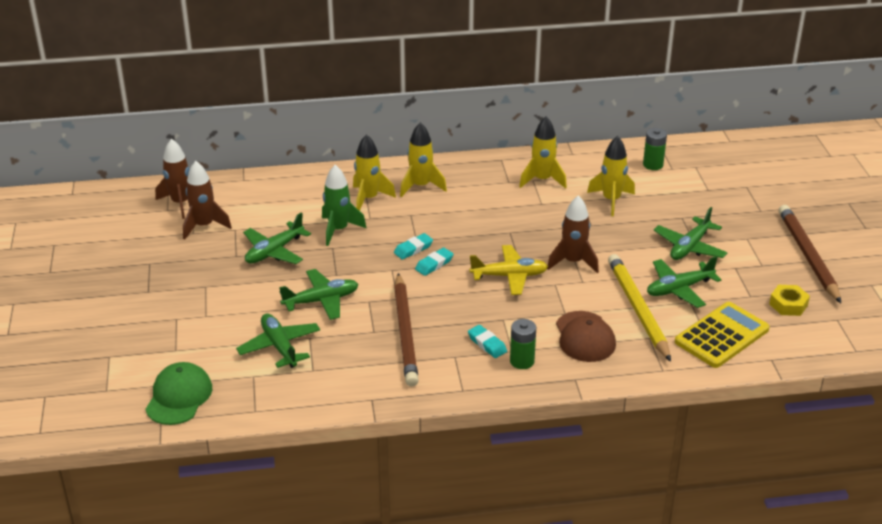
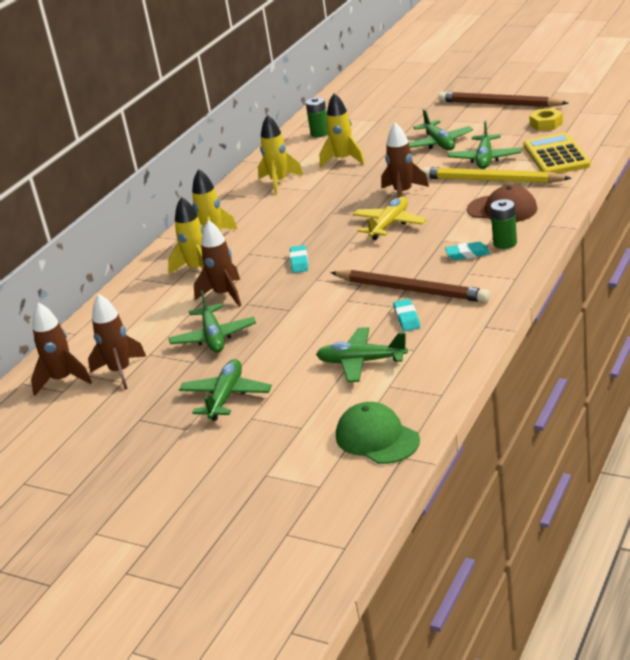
camera: 50 degrees left, 5 degrees down
green plane [279,269,359,320] -> green plane moved to [179,359,272,420]
green rocket [322,165,367,246] -> brown rocket [194,220,241,307]
turquoise eraser [415,248,454,276] -> turquoise eraser moved to [393,299,420,331]

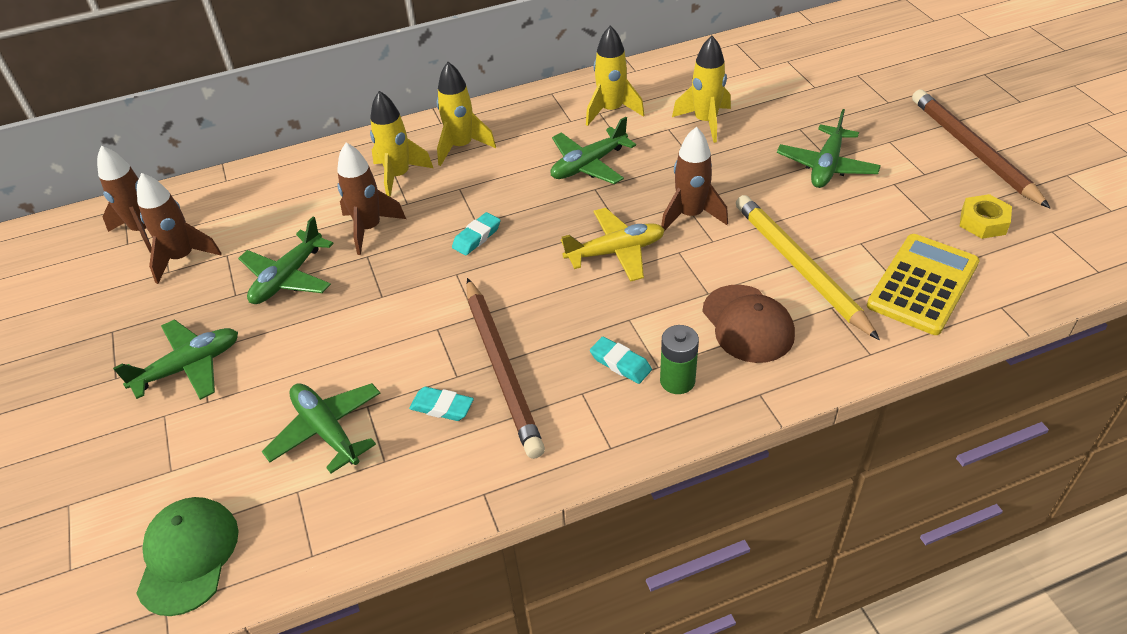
camera: 40 degrees right, 15 degrees up
green battery [306,97,328,137] -> none
turquoise eraser [393,299,420,331] -> turquoise eraser turned 75 degrees clockwise [409,387,474,421]
green plane [448,121,521,169] -> green plane moved to [550,117,636,184]

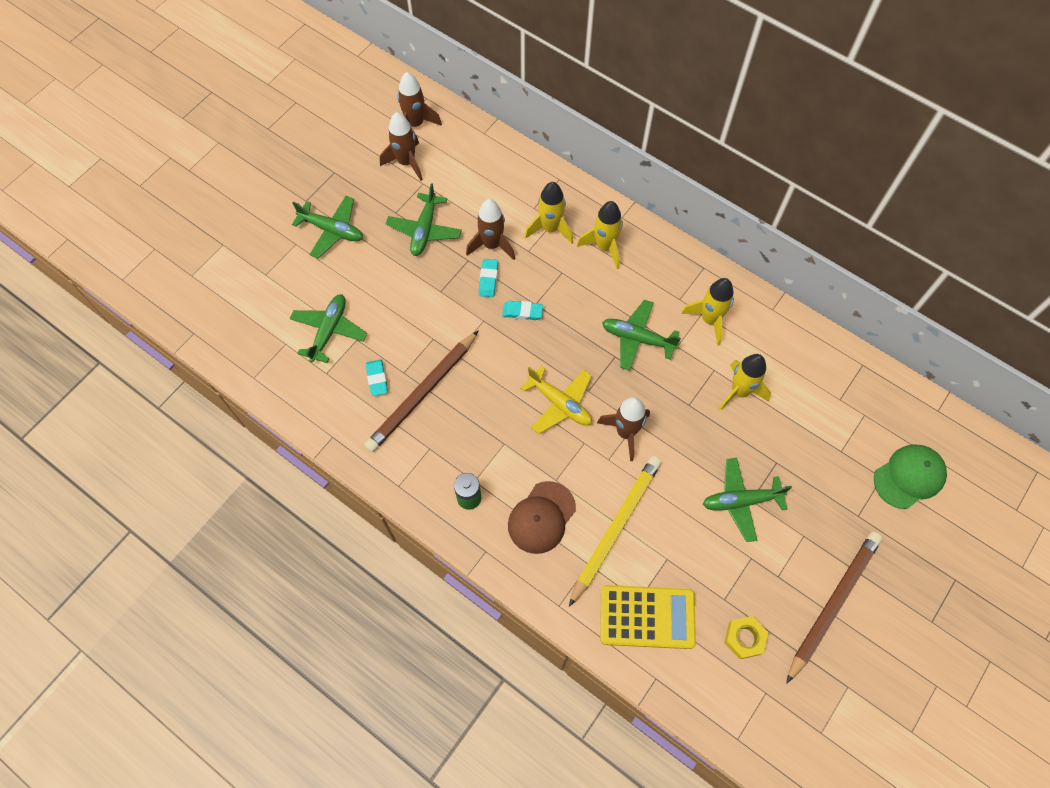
camera: 55 degrees right, 20 degrees up
green cap [136,497,238,616] -> green cap moved to [874,444,947,509]
green plane [238,217,334,304] -> green plane turned 75 degrees counterclockwise [386,183,462,256]
turquoise eraser [590,337,652,384] -> turquoise eraser moved to [479,259,498,297]

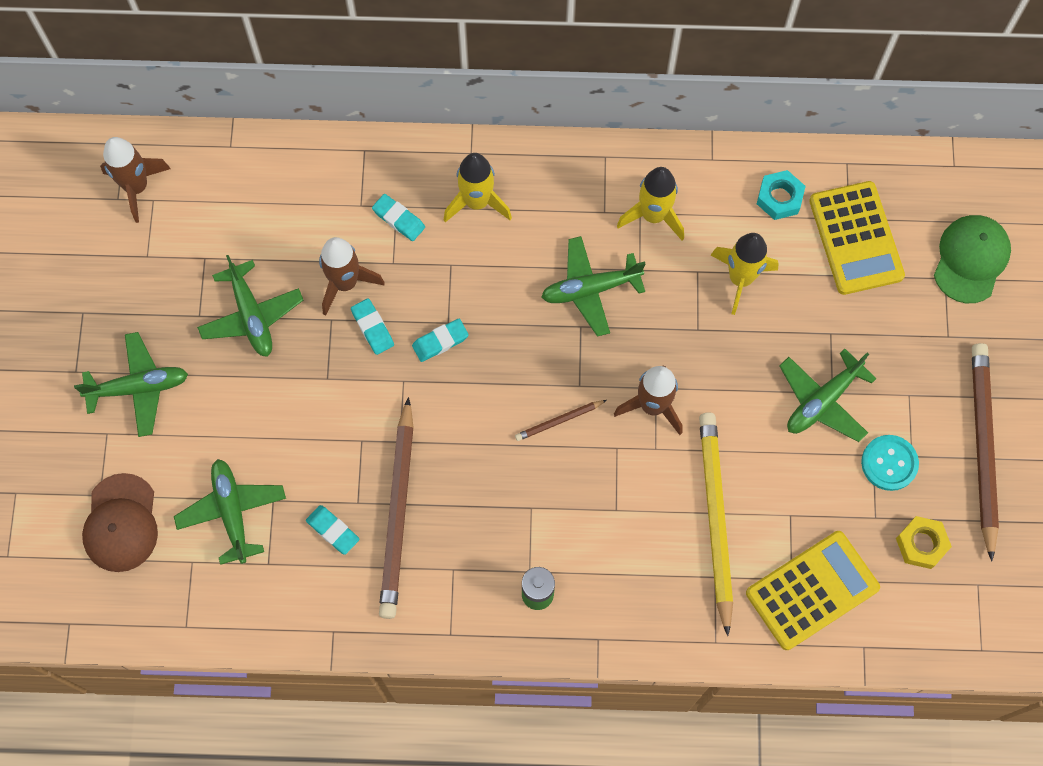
camera: 35 degrees left, 5 degrees up
brown rocket [380,112,423,181] -> none
brown cap [508,481,576,554] -> brown cap moved to [82,473,158,572]
yellow plane [520,365,592,434] -> brown pencil [515,400,607,441]
yellow rocket [525,182,573,244] -> turquoise eraser [372,194,425,241]
none -> turquoise nut [757,170,806,220]
none -> yellow calculator [809,181,905,295]
none -> turquoise button [861,435,919,491]

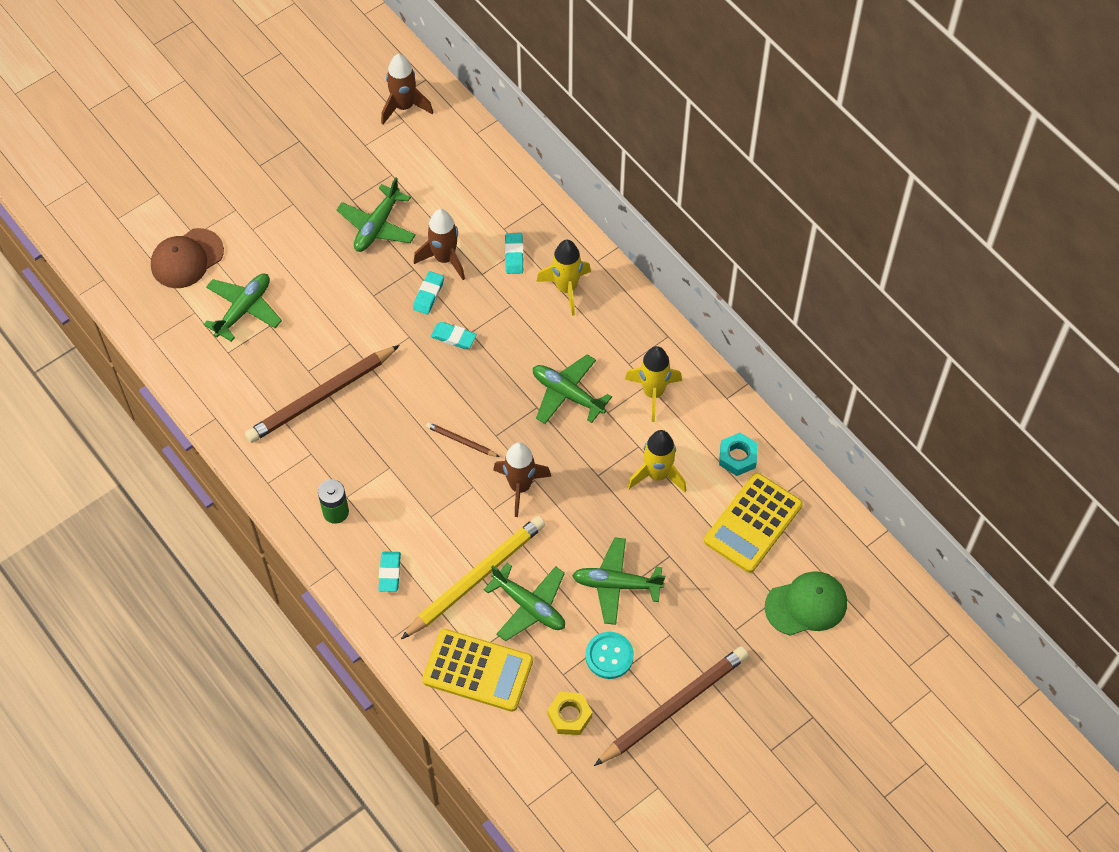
camera: 50 degrees right, 10 degrees down
green plane [74,332,188,437] -> green plane moved to [484,563,565,641]
turquoise eraser [306,505,359,555] -> turquoise eraser moved to [378,551,401,592]

